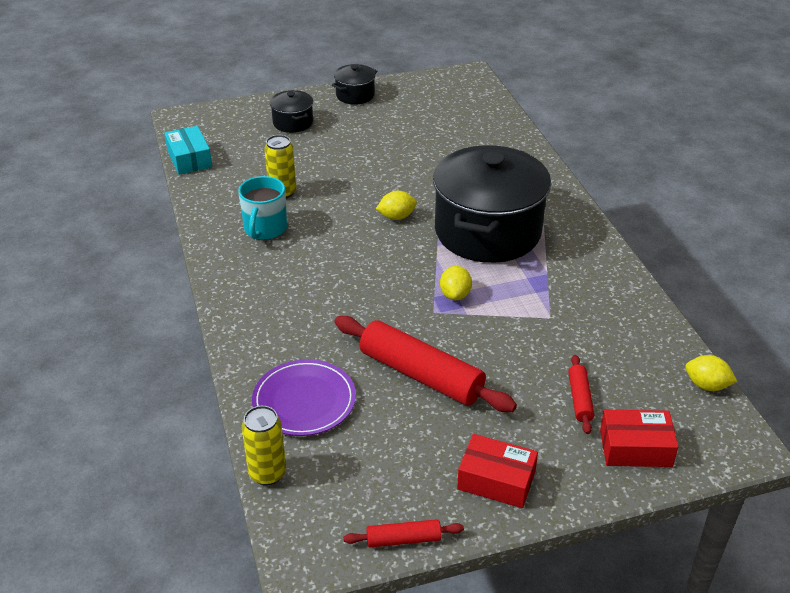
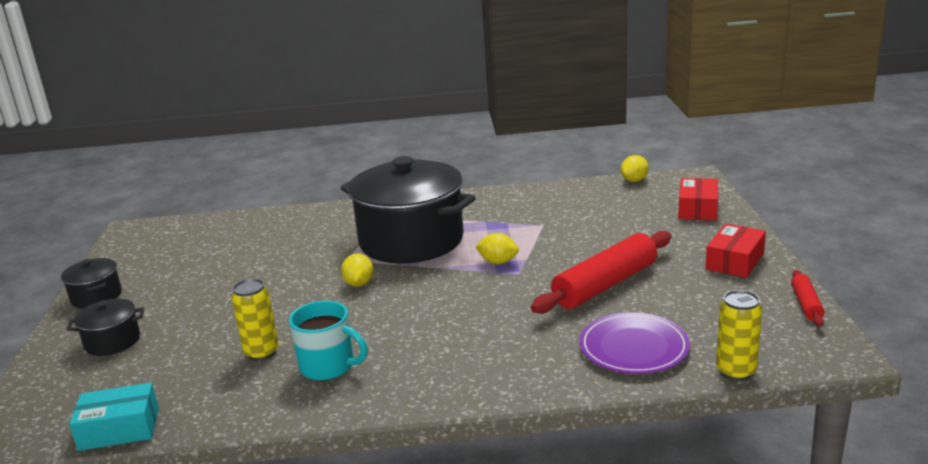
camera: 75 degrees left, 15 degrees down
red rolling pin [568,355,595,434] -> none

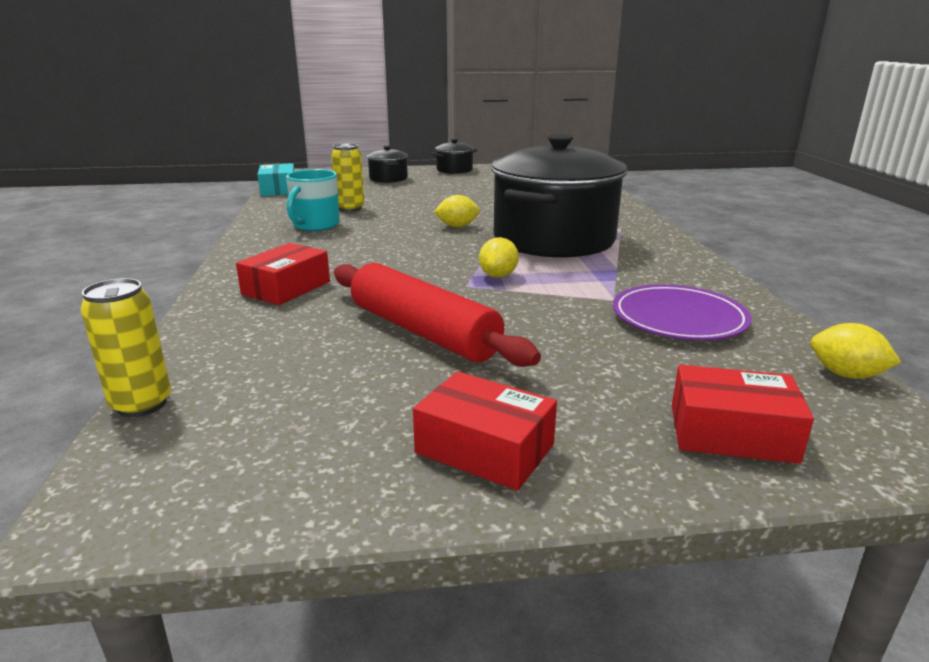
camera: 85 degrees right, 0 degrees up
purple plate [579,312,690,374] -> purple plate moved to [613,284,751,340]
red rolling pin [791,270,825,327] -> none
none -> red box [236,243,330,305]

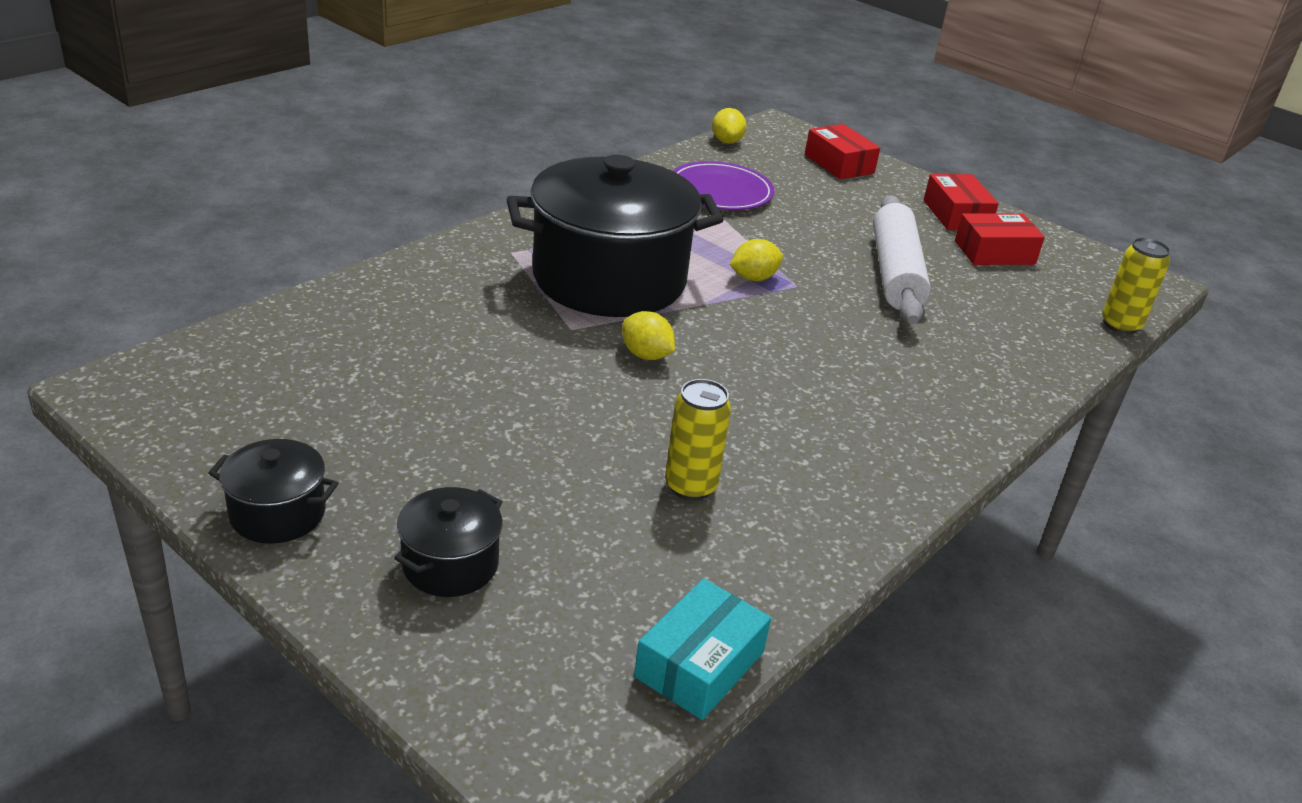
camera: 135 degrees left, 10 degrees up
red box [236,243,330,305] -> red box moved to [955,213,1045,265]
turquoise mug [286,169,340,231] -> none
red rolling pin [334,263,541,367] -> white rolling pin [873,196,931,324]

